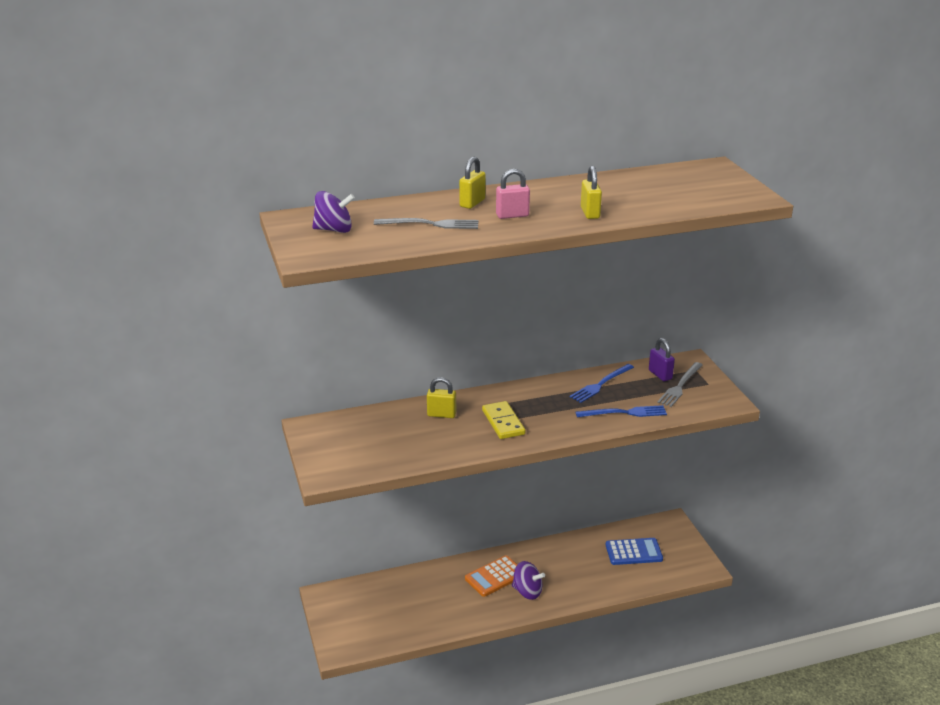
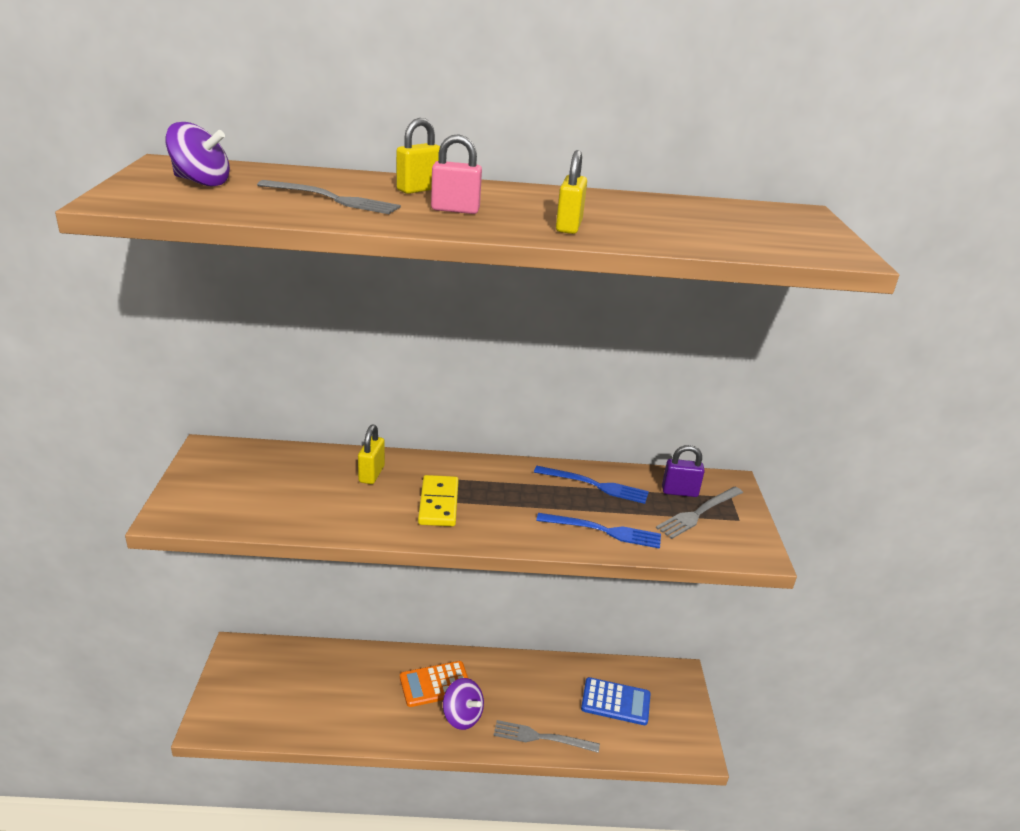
camera: 15 degrees right, 0 degrees up
yellow padlock [427,377,456,418] -> yellow padlock turned 75 degrees clockwise [358,425,385,484]
blue fork [570,364,634,403] -> blue fork turned 135 degrees counterclockwise [534,466,649,504]
purple padlock [649,338,675,381] -> purple padlock turned 75 degrees counterclockwise [662,445,705,497]
none -> grey fork [493,720,600,753]

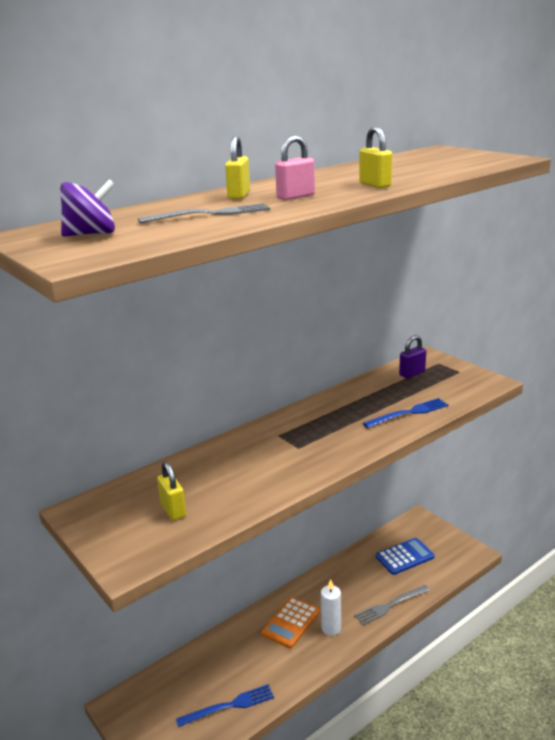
camera: 35 degrees left, 5 degrees down
yellow padlock [358,425,385,484] -> yellow padlock moved to [157,461,186,520]
yellow domino [418,475,459,526] -> none
purple spinning top [443,678,484,730] -> white candle [321,579,341,636]
blue fork [534,466,649,504] -> blue fork moved to [176,684,274,727]
grey fork [656,486,743,539] -> none

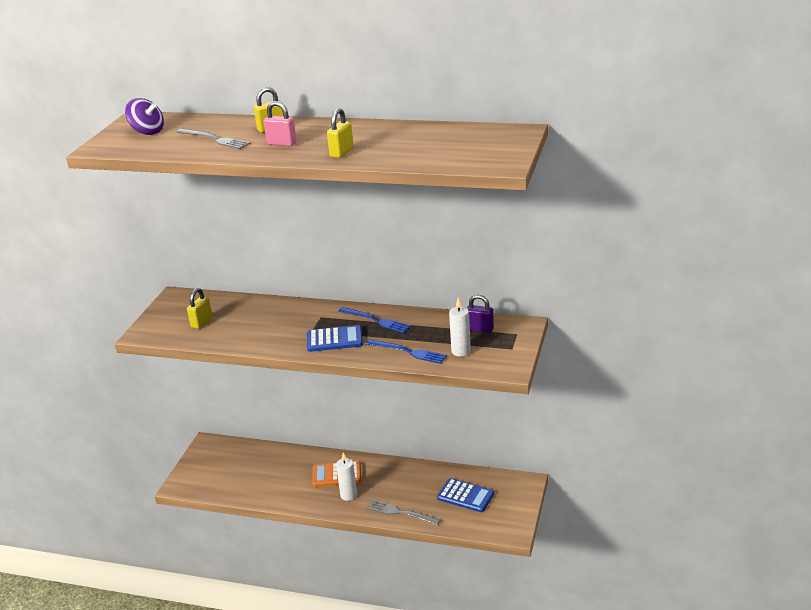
camera: 55 degrees right, 5 degrees up
blue fork [176,684,274,727] -> blue fork moved to [338,307,411,333]
none -> blue calculator [307,325,363,352]
none -> white candle [449,297,471,357]

